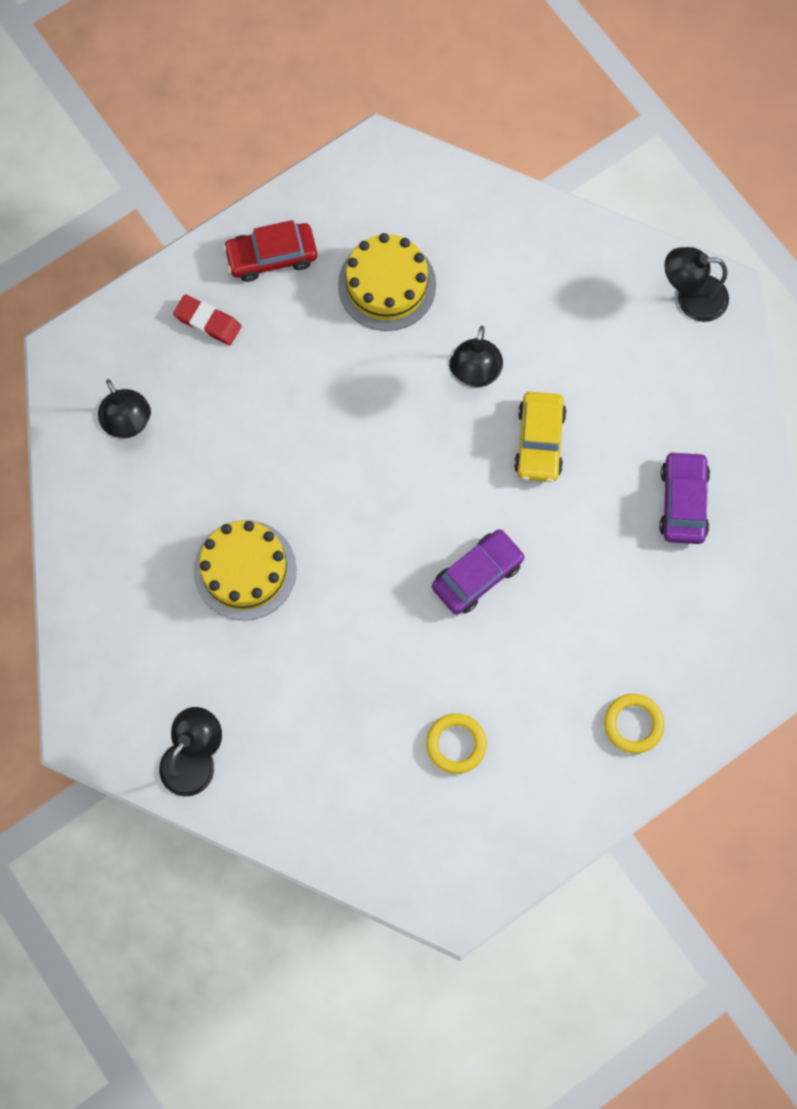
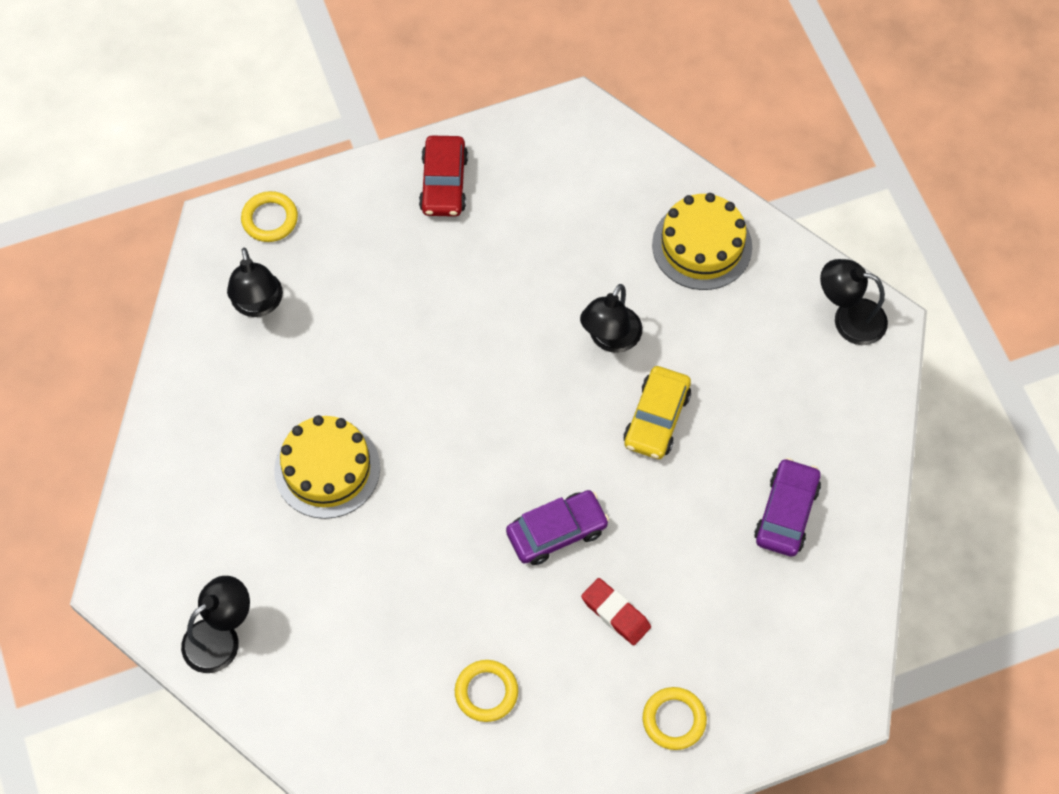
camera: 15 degrees right, 10 degrees down
red eraser [173,294,242,345] -> red eraser moved to [581,578,651,645]
red car [223,220,317,282] -> red car turned 90 degrees counterclockwise [419,136,468,217]
yellow cake [338,233,436,331] -> yellow cake moved to [652,193,752,290]
none -> yellow ring [241,191,298,242]

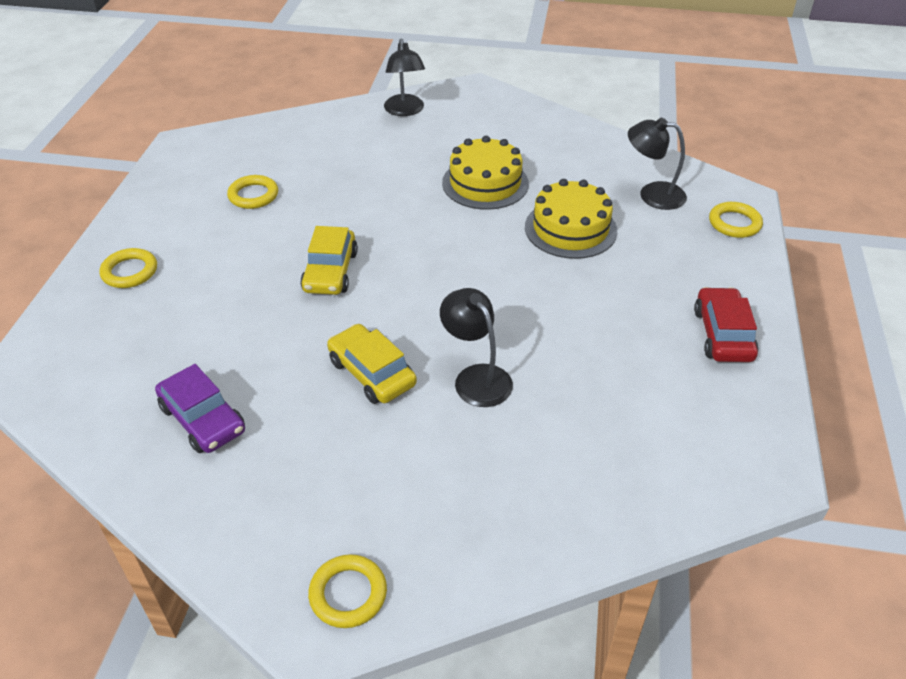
camera: 120 degrees right, 20 degrees down
red car [419,136,468,217] -> red car turned 60 degrees clockwise [694,287,758,362]
purple car [506,490,609,565] -> yellow car [300,226,358,295]
red eraser [581,578,651,645] -> none
yellow cake [652,193,752,290] -> yellow cake moved to [525,179,617,259]
black lamp [820,259,888,345] -> yellow ring [308,554,387,628]

